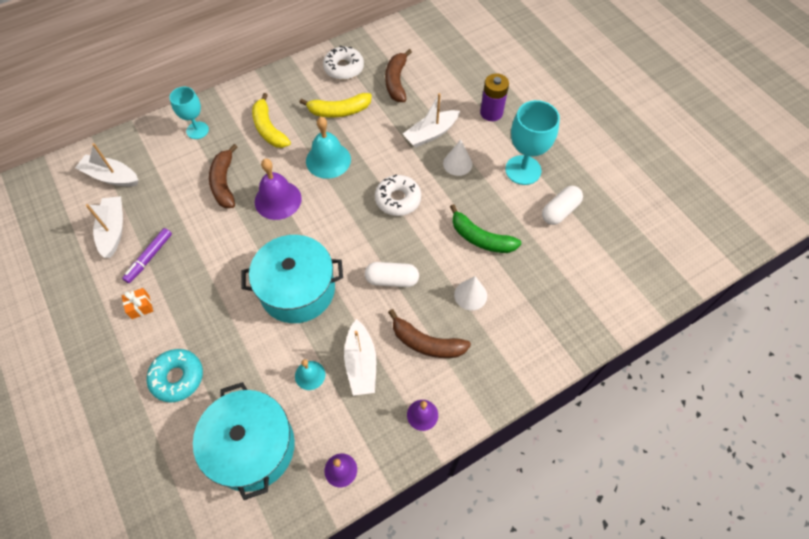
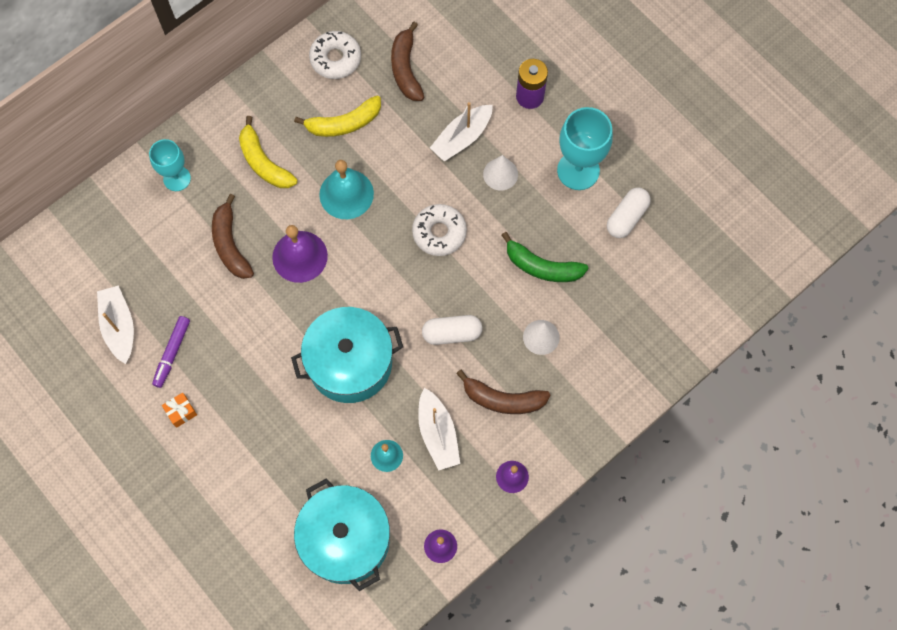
camera: 10 degrees left, 10 degrees up
white boat [75,143,138,187] -> none
turquoise donut [147,349,203,403] -> none

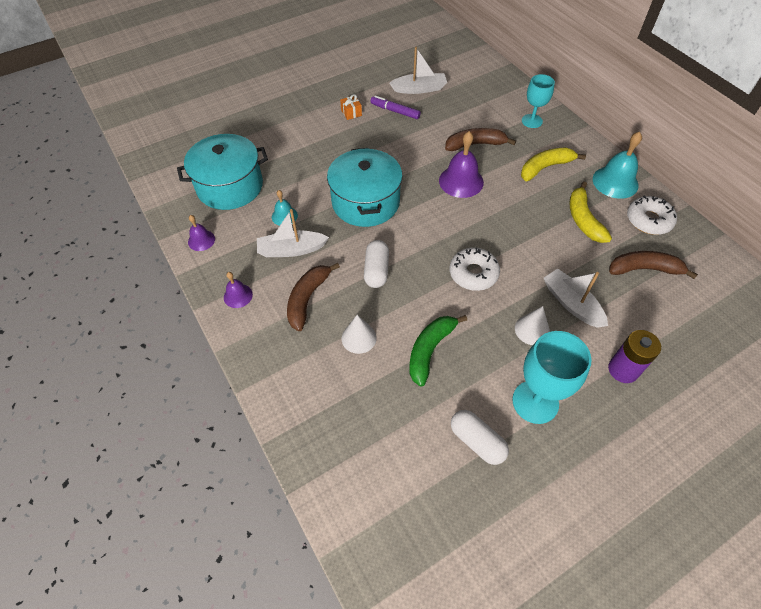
camera: 100 degrees right, 15 degrees down
turquoise bell [319,160,374,219] -> turquoise bell moved to [593,132,642,199]

